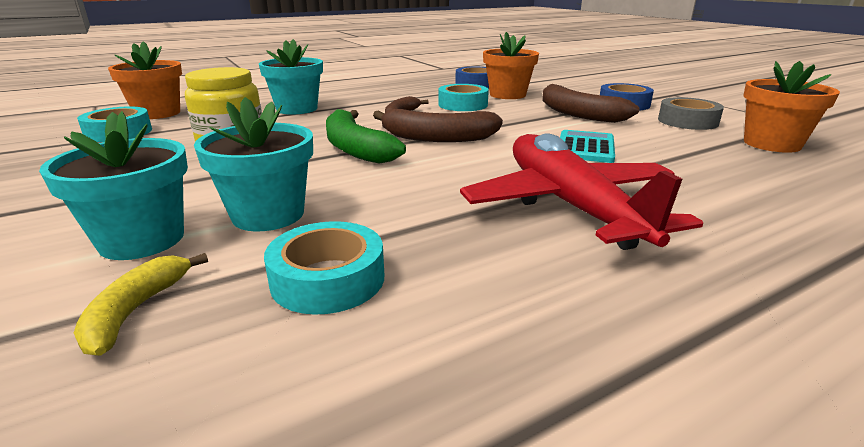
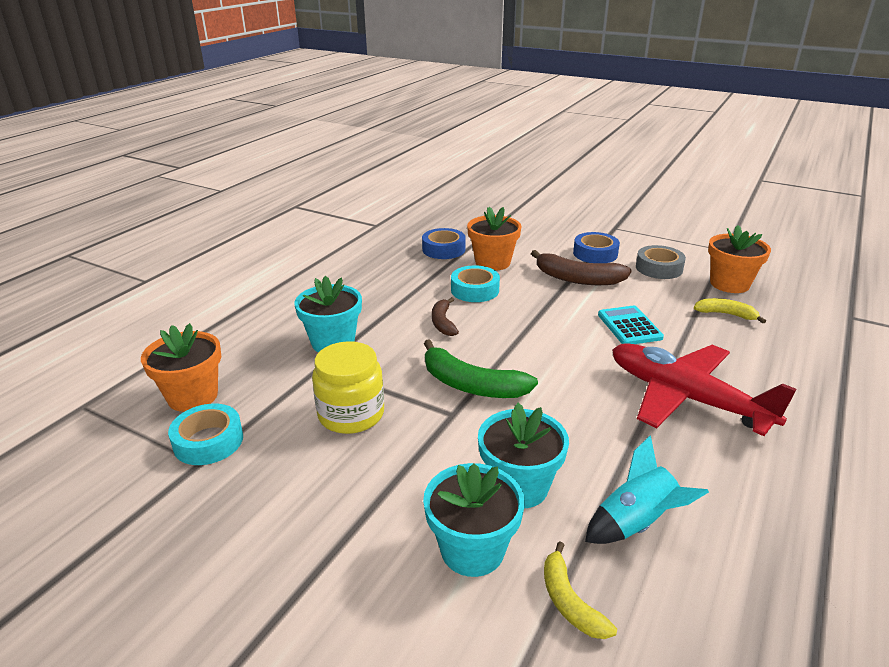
camera: 30 degrees left, 5 degrees up
turquoise tape [264,221,384,315] -> turquoise rocket [585,435,709,544]
brown banana [373,109,503,142] -> none
none -> yellow banana [694,298,766,323]

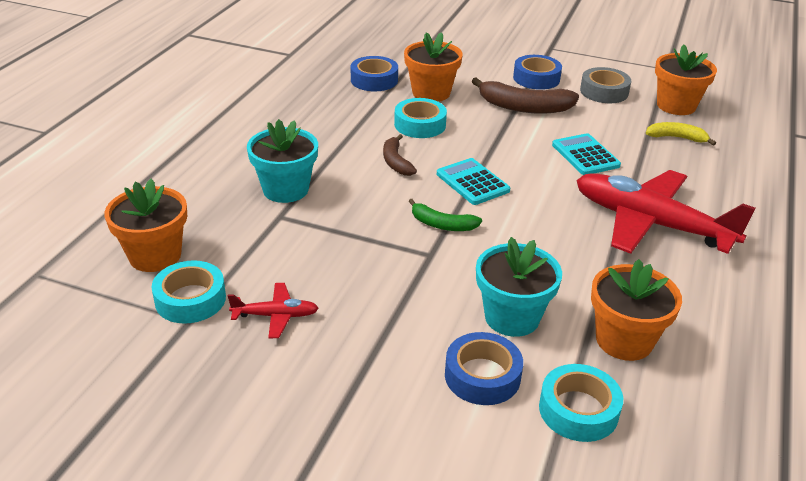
camera: 10 degrees left, 5 degrees up
yellow jar [312,341,384,434] -> none
turquoise flower pot [423,463,525,577] -> blue tape [445,332,523,405]
green banana [424,339,538,398] -> green banana [409,199,482,231], size x0.59
yellow banana [544,541,617,639] -> turquoise tape [539,364,623,442]
turquoise rocket [585,435,709,544] -> orange flower pot [591,259,682,361]
none -> red plane [228,283,319,338]
none -> turquoise calculator [437,158,510,205]

